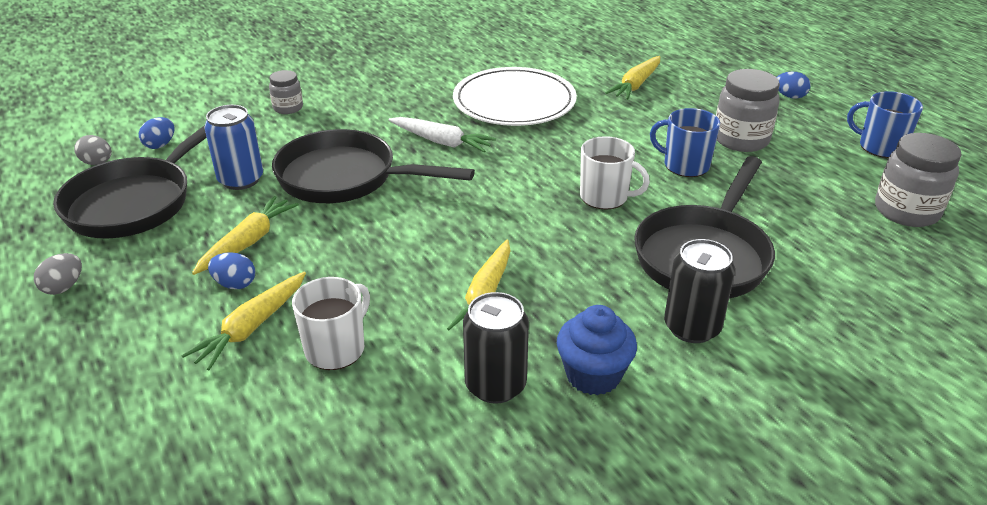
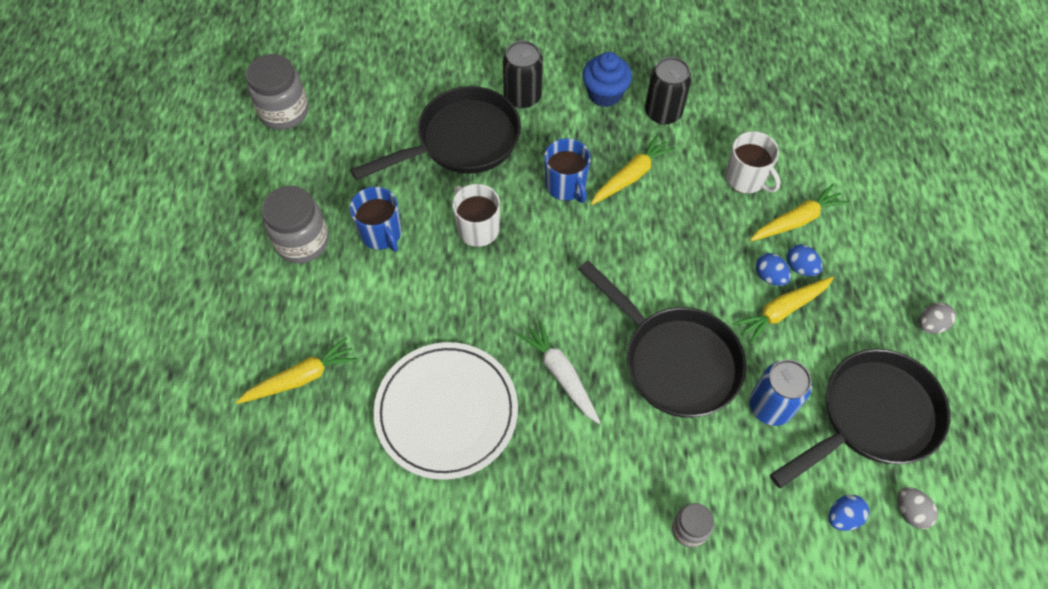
camera: 150 degrees left, 25 degrees up
white mug [292,277,370,370] -> white mug turned 105 degrees counterclockwise [725,131,781,194]
blue egg [777,72,811,99] -> blue egg moved to [756,253,791,286]
blue mug [847,91,923,158] -> blue mug moved to [544,138,591,203]

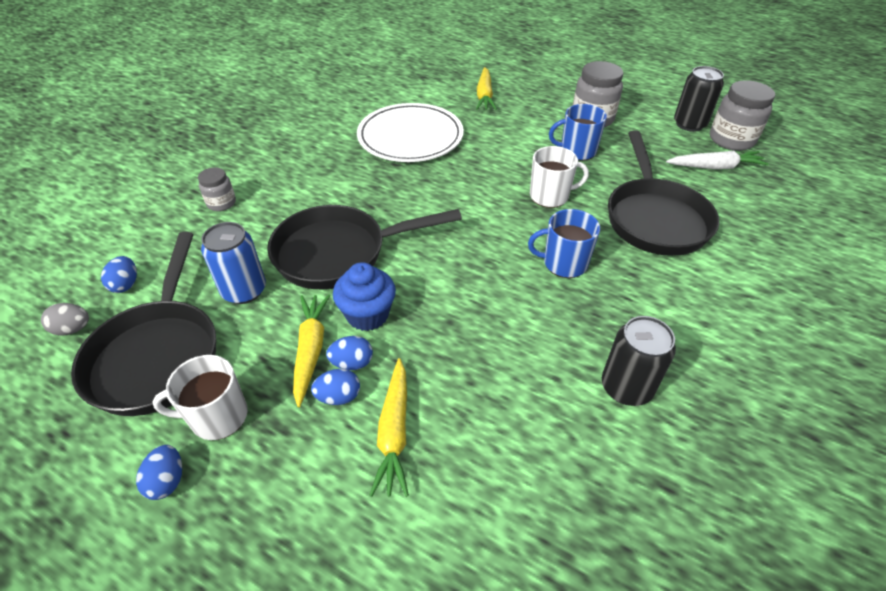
camera: 120 degrees right, 15 degrees down
black can [503,41,543,108] -> black can moved to [674,66,724,132]
white carrot [518,320,601,424] -> white carrot moved to [666,151,769,169]
blue cupcake [582,52,632,107] -> blue cupcake moved to [333,262,396,331]
yellow carrot [591,134,676,205] -> none
white mug [725,131,781,194] -> white mug moved to [152,355,248,440]
grey egg [919,303,956,334] -> blue egg [136,445,182,500]

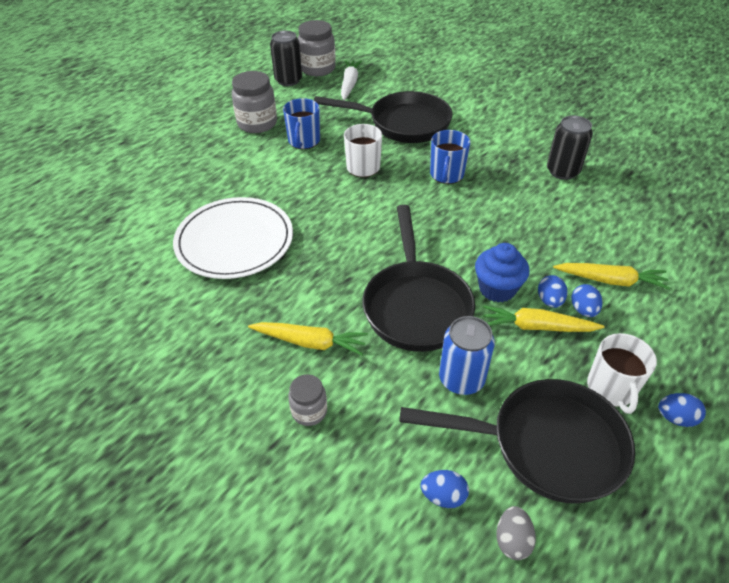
camera: 80 degrees left, 0 degrees up
yellow carrot [476,67,497,110] -> yellow carrot moved to [248,322,368,355]

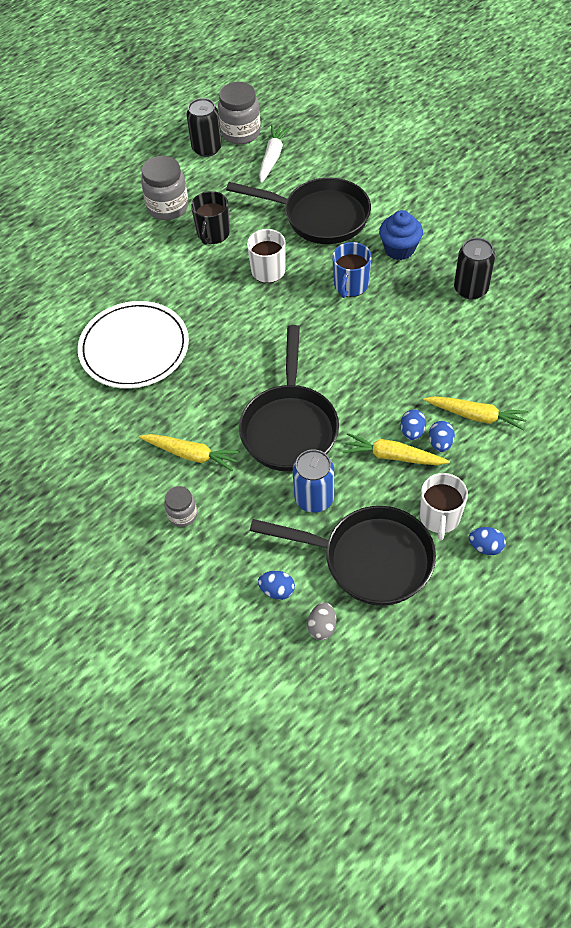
camera: 10 degrees right, 10 degrees up
blue mug [283,98,320,149] -> black mug [191,191,230,245]
blue cupcake [475,243,529,302] -> blue cupcake moved to [379,210,423,260]

